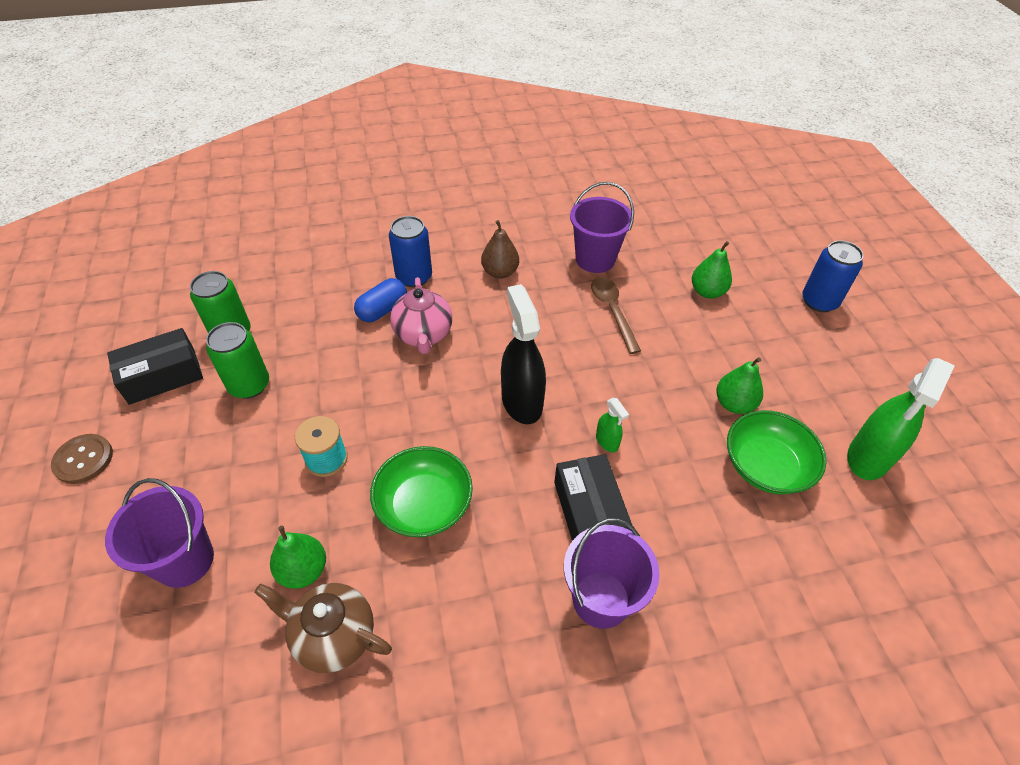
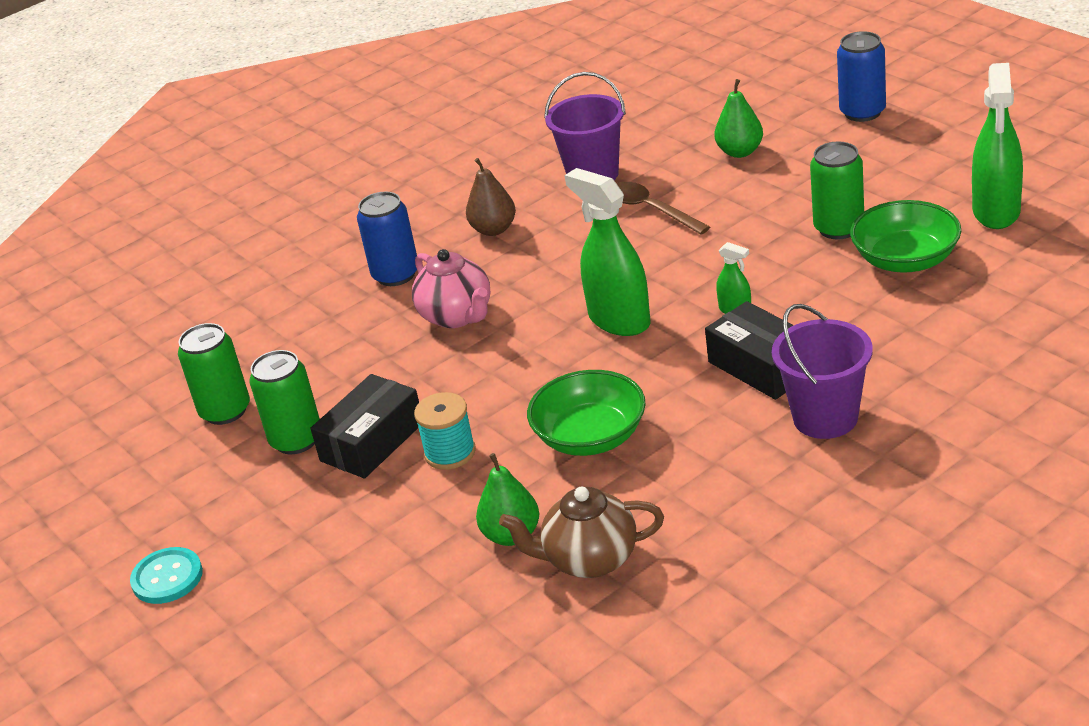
camera: 20 degrees left, 15 degrees down
brown button [51,434,113,484] -> turquoise button [130,547,203,604]
purple bucket [105,478,214,588] -> none
black box [107,328,203,405] -> black box moved to [310,374,419,478]
blue capsule [354,278,407,322] -> none
black spray bottle [501,284,546,424] -> green spray bottle [565,168,650,336]
green pear [716,357,763,414] -> green can [810,141,864,239]

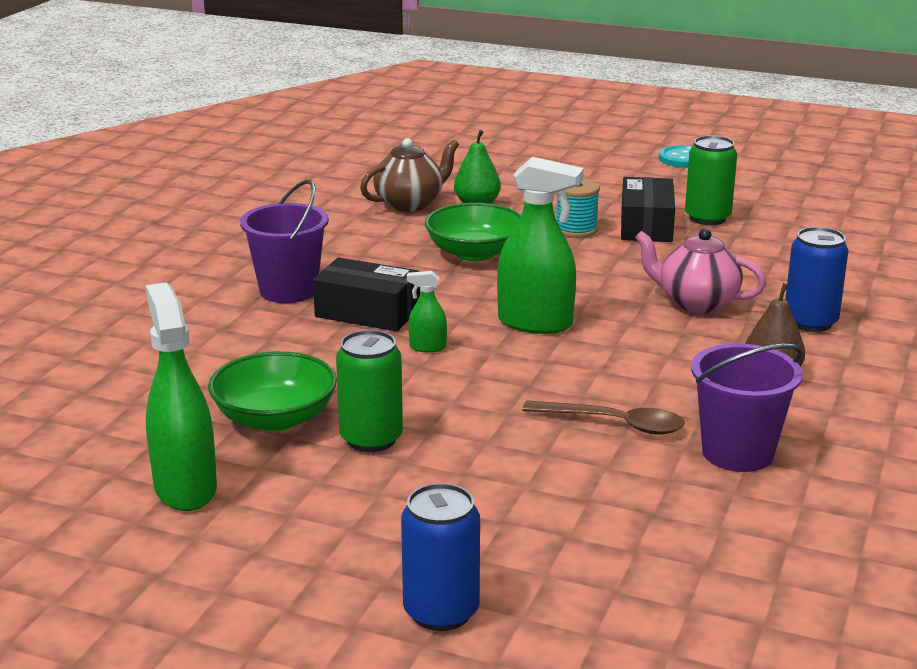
camera: 145 degrees right, 10 degrees down
green can [178,323,250,425] -> none
green pear [715,79,763,158] -> none

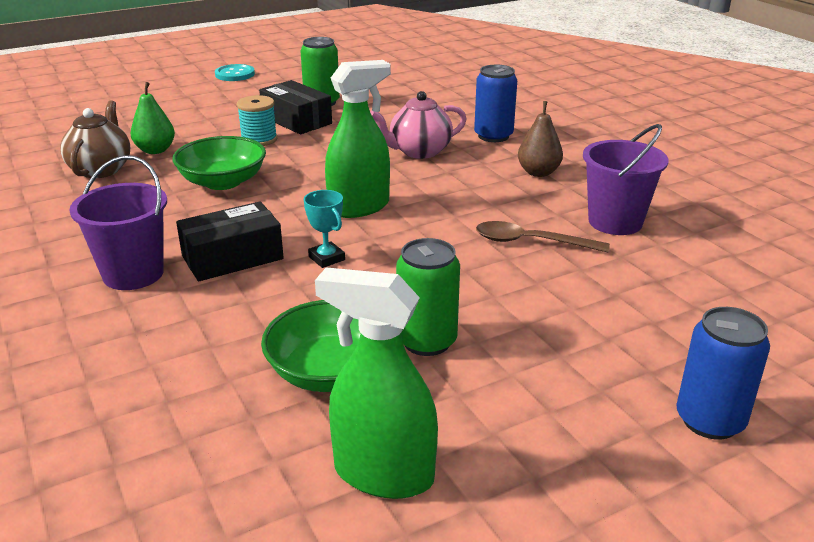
camera: 50 degrees left, 5 degrees up
green spray bottle [407,271,447,353] -> turquoise trophy [304,190,345,268]
brown spoon [522,400,685,435] -> brown spoon turned 135 degrees counterclockwise [476,221,610,252]

